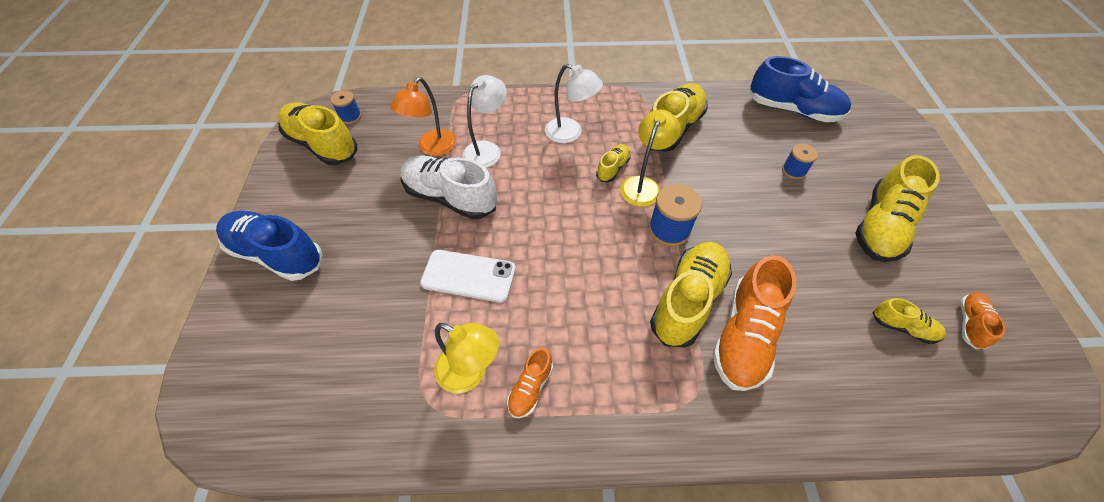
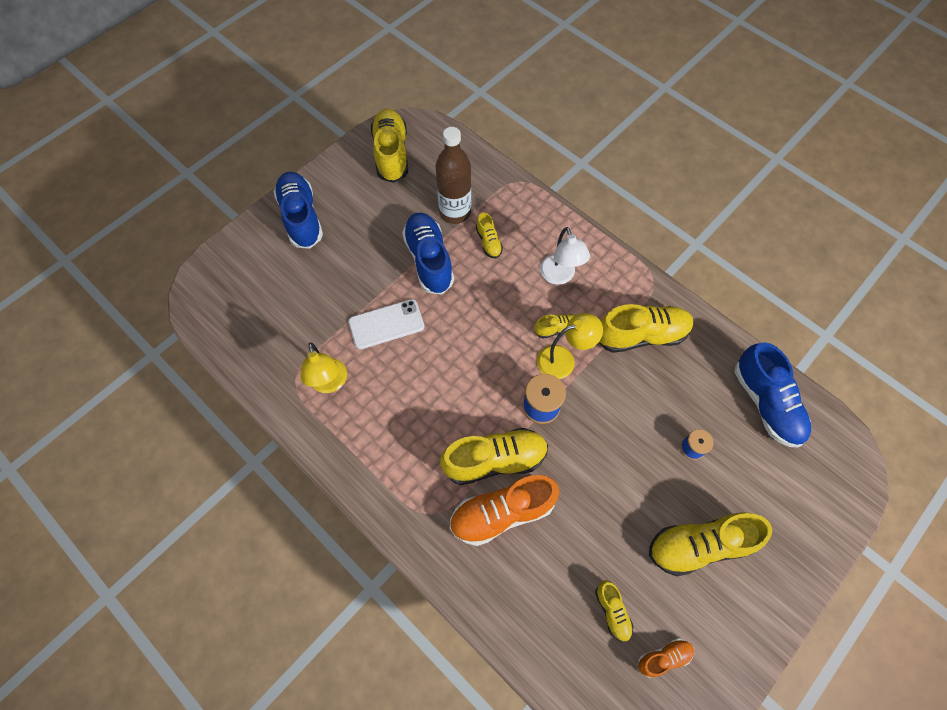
camera: 45 degrees right, 10 degrees up
blue spool [331,90,361,124] -> none
orange lamp [391,77,457,156] -> brown bottle [436,127,471,224]
white shoe [400,156,497,219] -> blue shoe [402,213,454,295]
white phone [420,250,516,302] -> white phone turned 75 degrees counterclockwise [348,299,425,349]
white lamp [462,75,507,168] -> yellow shoe [476,212,503,258]
orange shoe [507,347,553,418] -> none

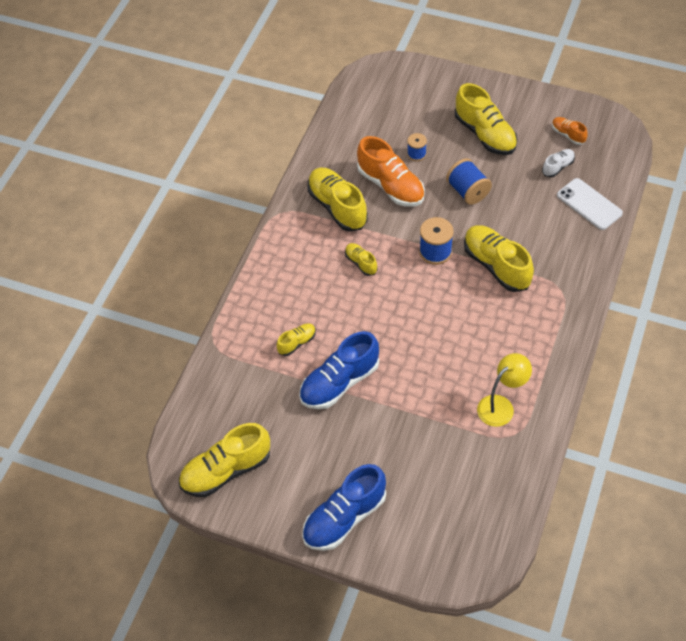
camera: 110 degrees left, 10 degrees down
white phone [348,299,425,349] -> white phone moved to [557,178,623,230]
brown bottle [436,127,471,224] -> none
orange shoe [450,475,559,546] -> orange shoe moved to [357,136,425,207]
yellow lamp [537,313,603,379] -> none
white lamp [540,227,590,285] -> none
yellow shoe [595,580,634,642] -> white shoe [542,149,575,177]
blue shoe [735,342,811,447] -> none
none -> blue spool [446,158,492,205]

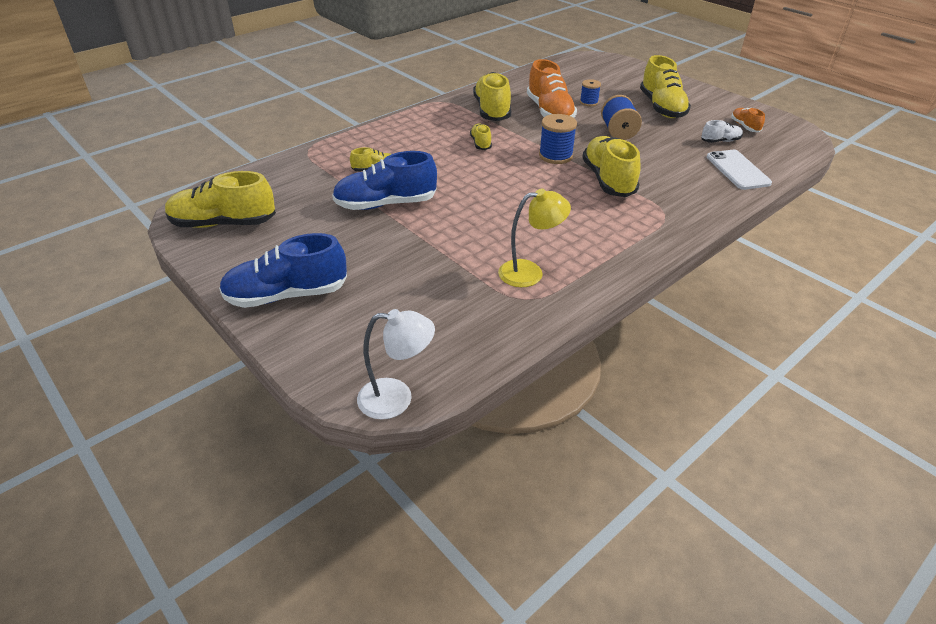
camera: 25 degrees right, 15 degrees down
none -> white lamp [357,309,435,420]

